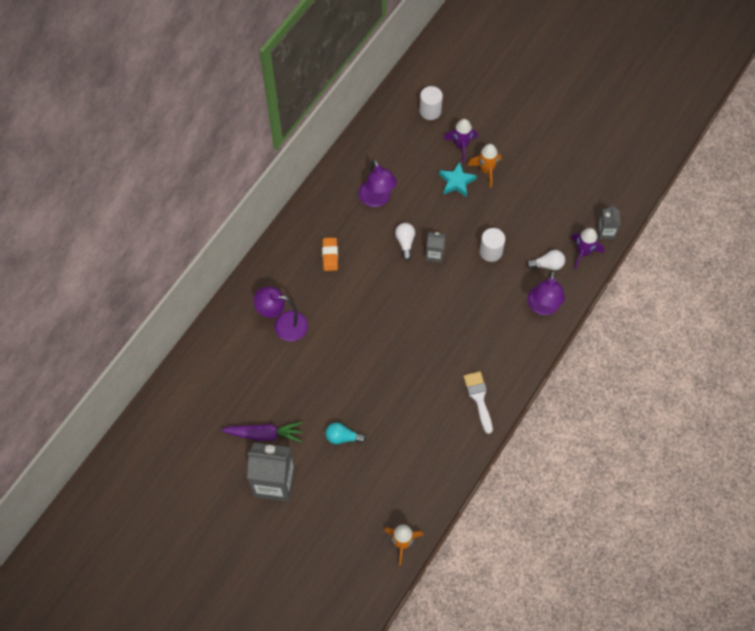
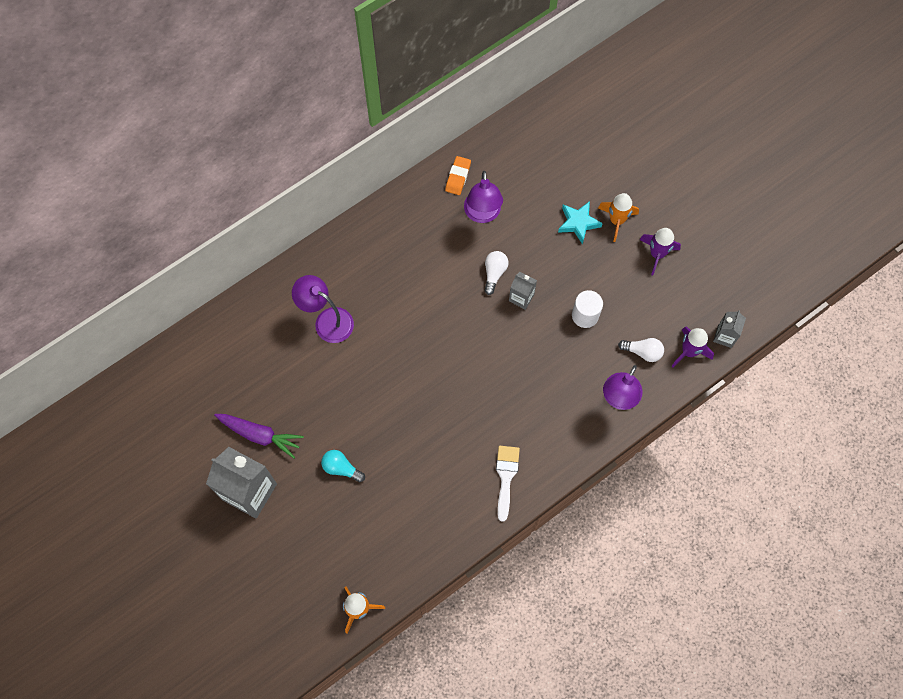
camera: 20 degrees right, 5 degrees up
orange eraser [322,238,338,271] -> orange eraser moved to [445,156,471,195]
white cylinder [419,86,443,120] -> none
purple rocket [444,119,478,163] -> purple rocket moved to [639,228,681,275]

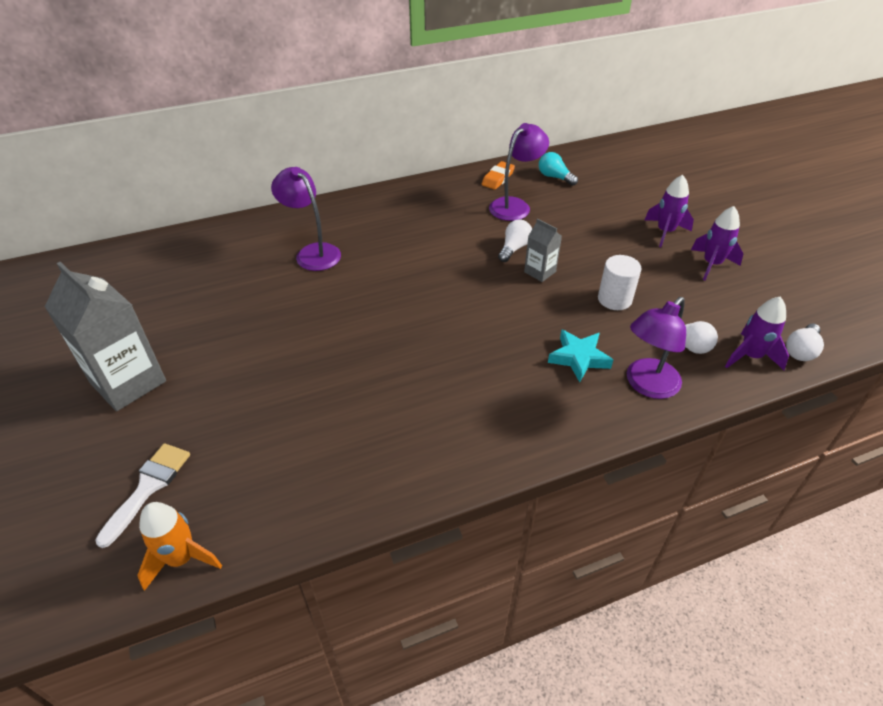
camera: 15 degrees right, 25 degrees down
purple carrot [214,414,304,459] -> none
turquoise light bulb [321,450,365,482] -> turquoise light bulb moved to [539,152,578,186]
purple lamp [464,171,503,223] -> purple lamp turned 150 degrees counterclockwise [489,123,549,221]
white brush [496,446,520,522] -> white brush moved to [95,443,190,548]
turquoise star [558,201,603,244] -> turquoise star moved to [548,329,613,382]
orange rocket [598,193,639,242] -> purple rocket [645,175,694,247]
grey carton [713,311,746,348] -> white light bulb [786,323,824,361]

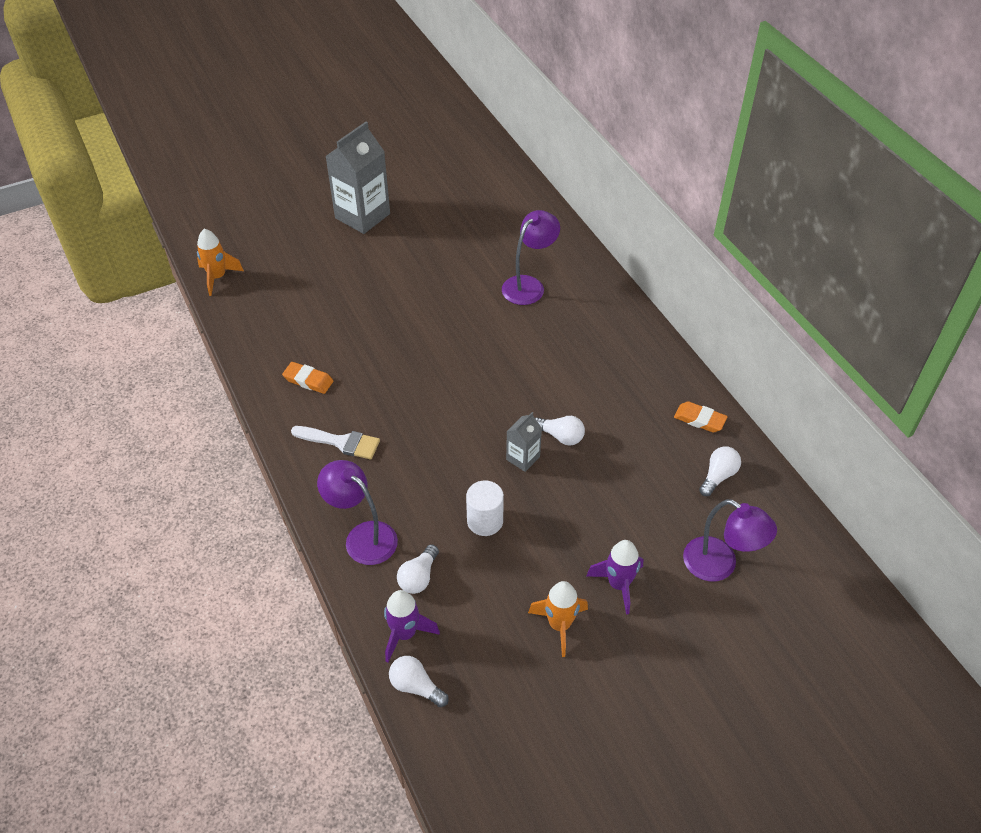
camera: 85 degrees right, 5 degrees up
white brush [95,443,190,548] -> white brush moved to [291,426,380,459]
purple lamp [489,123,549,221] -> purple lamp moved to [683,499,777,581]
turquoise light bulb [539,152,578,186] -> white light bulb [699,446,741,496]
turquoise star [548,329,613,382] -> none
purple rocket [691,206,744,280] -> orange rocket [528,581,588,657]
none -> orange eraser [282,362,333,394]

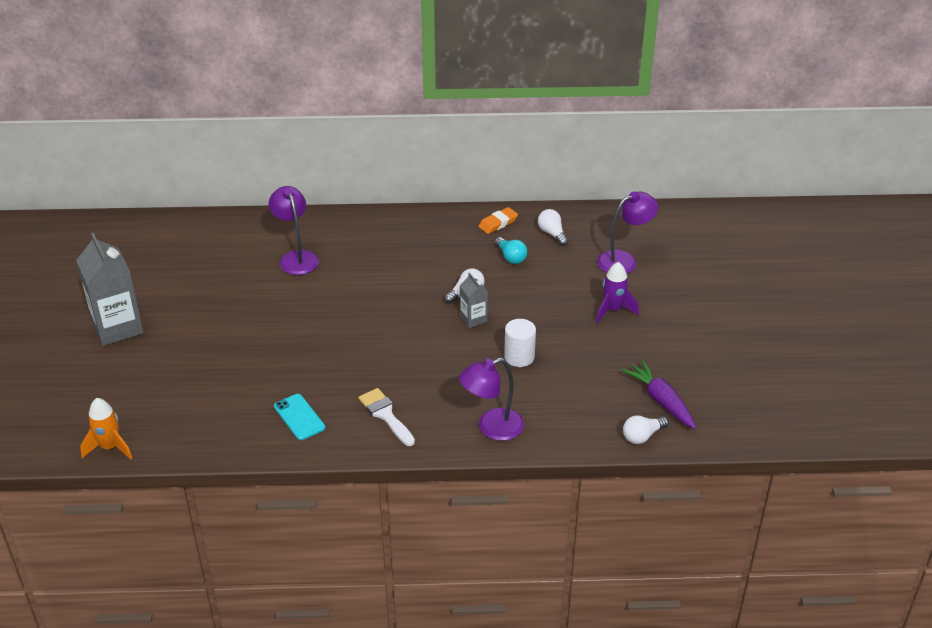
camera: 65 degrees left, 10 degrees down
orange eraser [282,362,333,394] -> turquoise phone [274,394,325,440]
white brush [291,426,380,459] -> white brush turned 75 degrees counterclockwise [358,388,415,446]
purple rocket [384,590,440,663] -> none
white light bulb [397,544,439,594] -> none
orange rocket [528,581,588,657] -> none
none -> turquoise light bulb [495,237,527,264]
none -> purple carrot [622,360,696,429]

